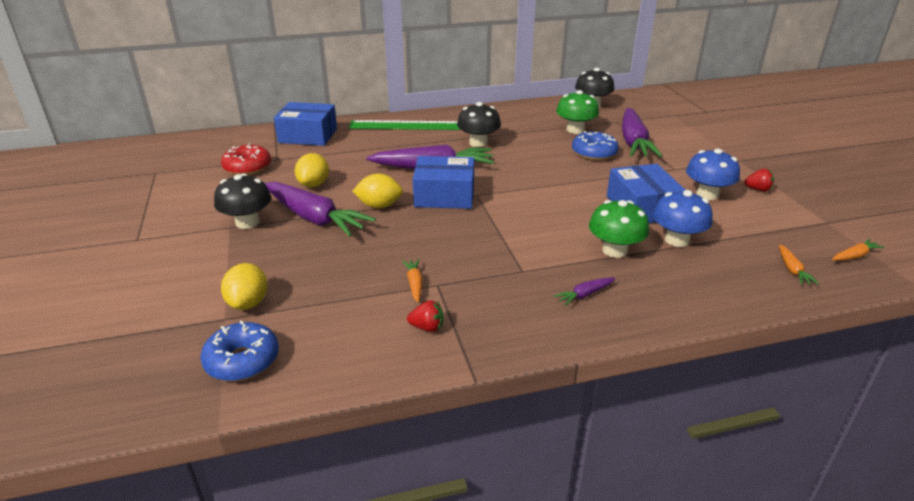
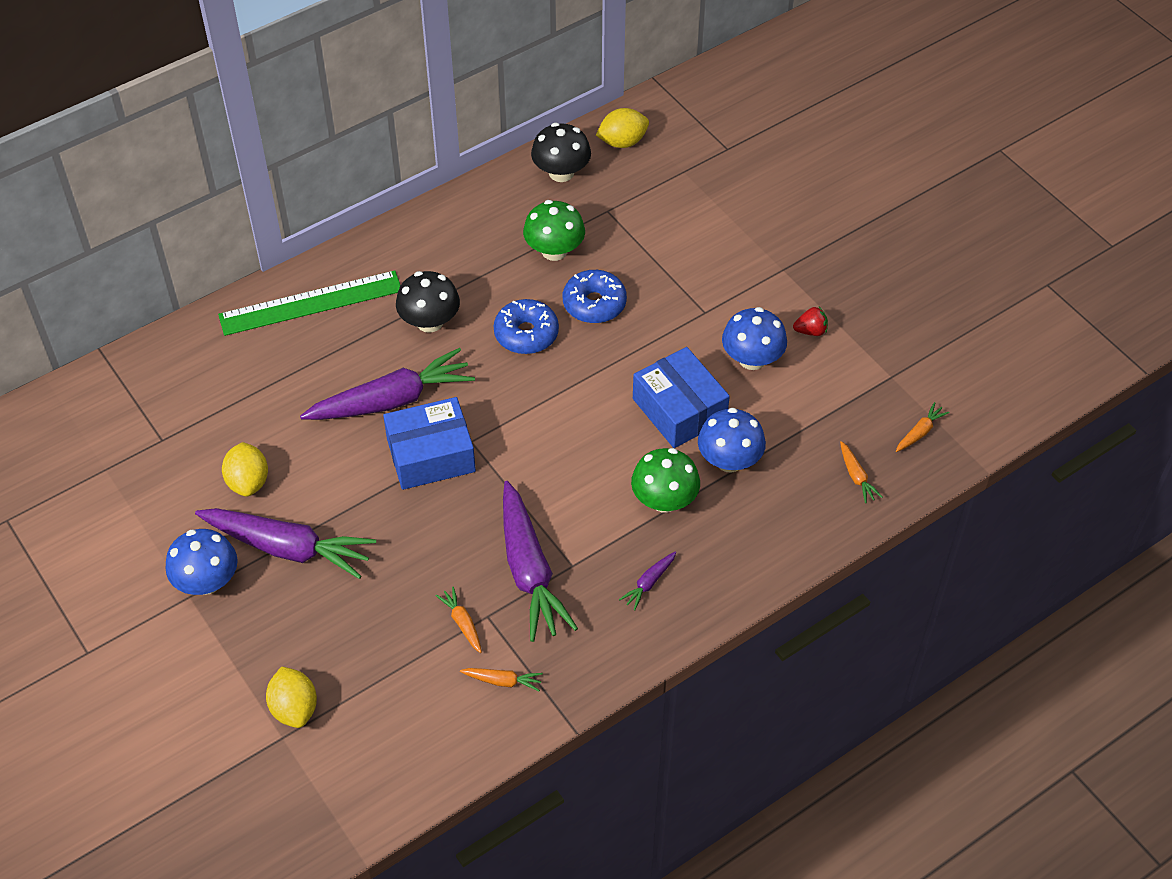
camera: 20 degrees left, 20 degrees up
blue donut [200,320,279,381] -> blue donut moved to [494,299,559,354]
black mushroom [214,174,271,229] -> blue mushroom [166,529,238,595]
red donut [221,143,271,175] -> none
blue box [274,102,337,146] -> none
yellow lemon [352,173,403,209] -> yellow lemon moved to [596,108,649,148]
red strawberry [407,300,444,332] -> orange carrot [460,668,543,691]
purple carrot [622,108,662,157] -> purple carrot moved to [503,481,578,642]

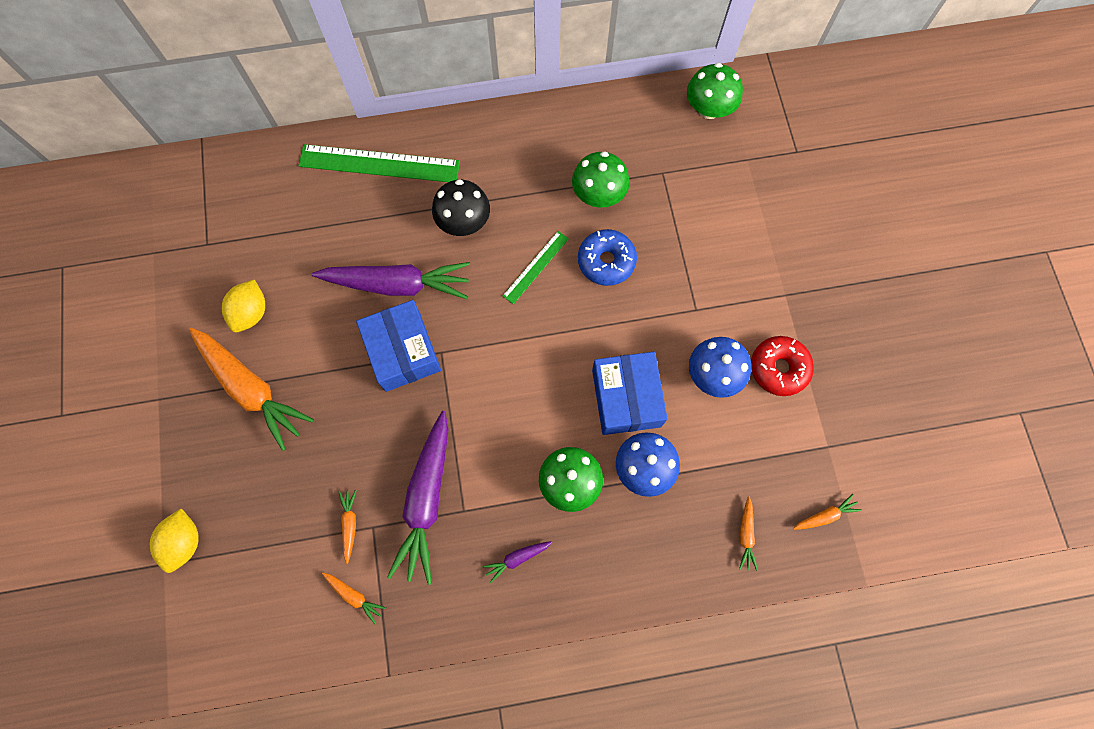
camera: 25 degrees right, 20 degrees up
blue mushroom [166,529,238,595] -> none
purple carrot [195,508,376,579] -> orange carrot [189,328,314,451]
blue box [383,397,476,490] -> blue box turned 60 degrees clockwise [356,300,441,392]
blue donut [494,299,559,354] -> green ruler [503,231,569,304]
black mushroom [531,123,591,182] -> none
yellow lemon [596,108,649,148] -> green mushroom [687,63,743,119]
red strawberry [793,307,828,336] -> red donut [751,336,814,396]

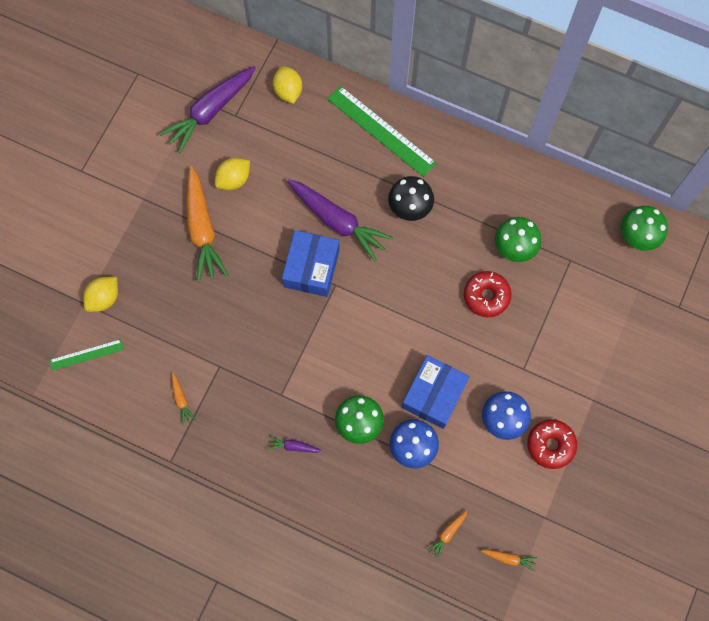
camera: 35 degrees right, 0 degrees up
orange carrot [338,490,357,564] -> none
purple carrot [387,411,448,585] -> purple carrot moved to [159,66,256,153]
green ruler [503,231,569,304] -> green ruler moved to [50,339,124,371]
blue donut [578,229,637,286] -> red donut [464,271,512,317]
none -> yellow lemon [273,66,302,104]

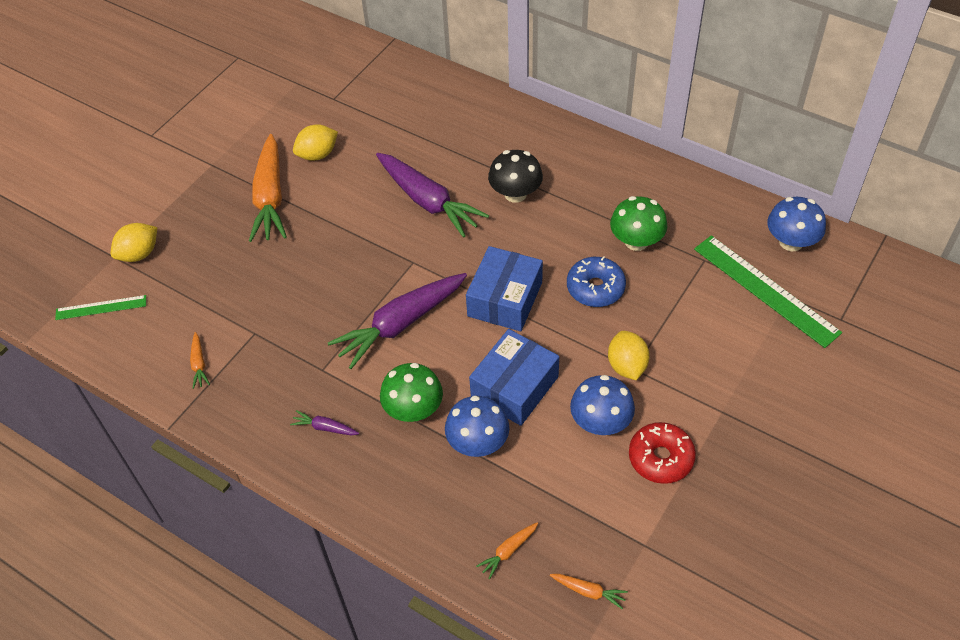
camera: 10 degrees right, 20 degrees down
purple carrot [159,66,256,153] -> purple carrot moved to [328,273,467,369]
yellow lemon [273,66,302,104] -> yellow lemon moved to [608,331,650,380]
blue box [282,230,340,297] -> blue box moved to [466,246,543,331]
green ruler [328,86,436,177] -> green ruler moved to [694,235,842,348]
red donut [464,271,512,317] -> blue donut [567,256,626,307]
green mushroom [621,206,668,251] -> blue mushroom [767,197,826,252]

